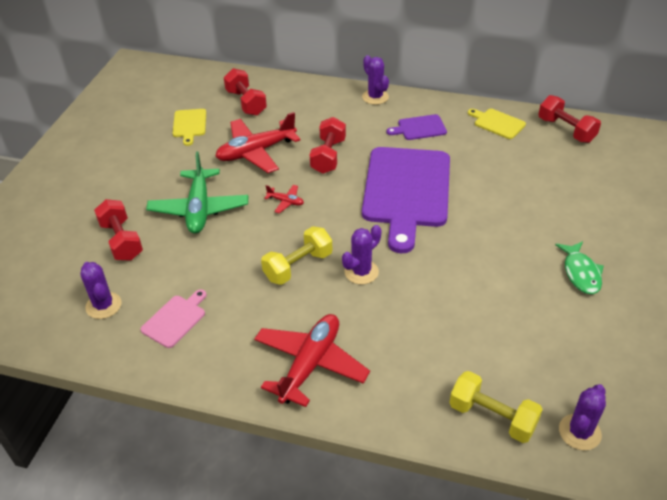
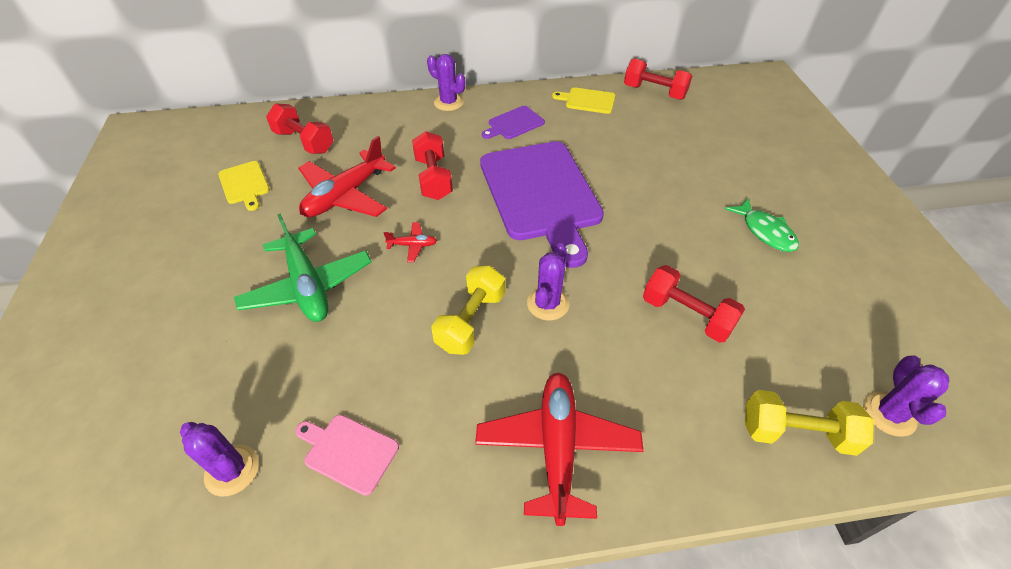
camera: 25 degrees left, 5 degrees up
red dumbbell [94,199,143,261] -> red dumbbell moved to [643,265,745,343]
pink cutting board [141,289,207,348] -> pink cutting board turned 75 degrees counterclockwise [295,415,399,496]

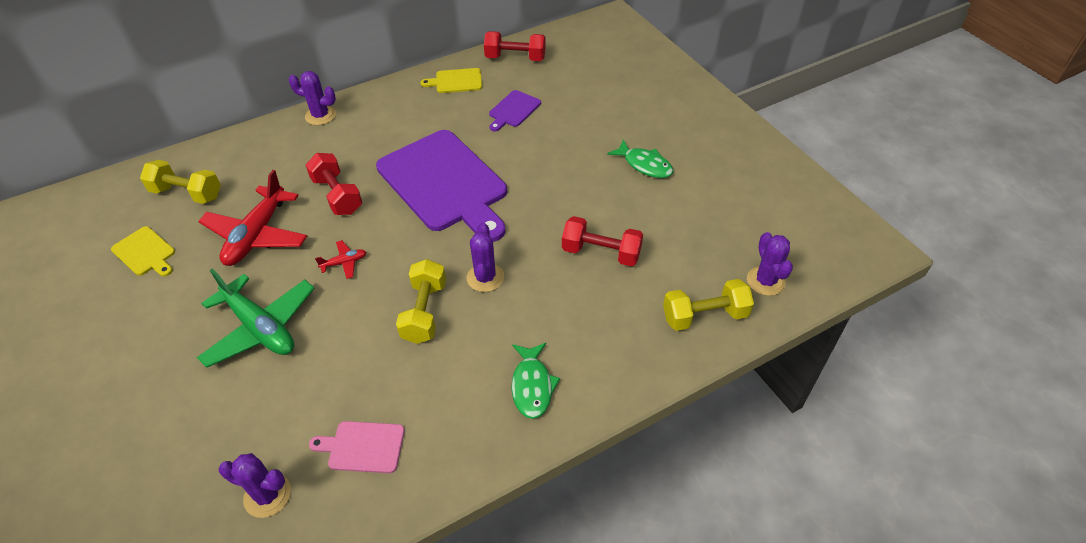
camera: 20 degrees left, 0 degrees up
red dumbbell [266,103,333,154] -> yellow dumbbell [140,160,221,204]
red plane [475,373,644,526] -> green fish [511,343,560,419]
purple cutting board [482,106,545,139] -> purple cutting board moved to [489,90,541,131]

